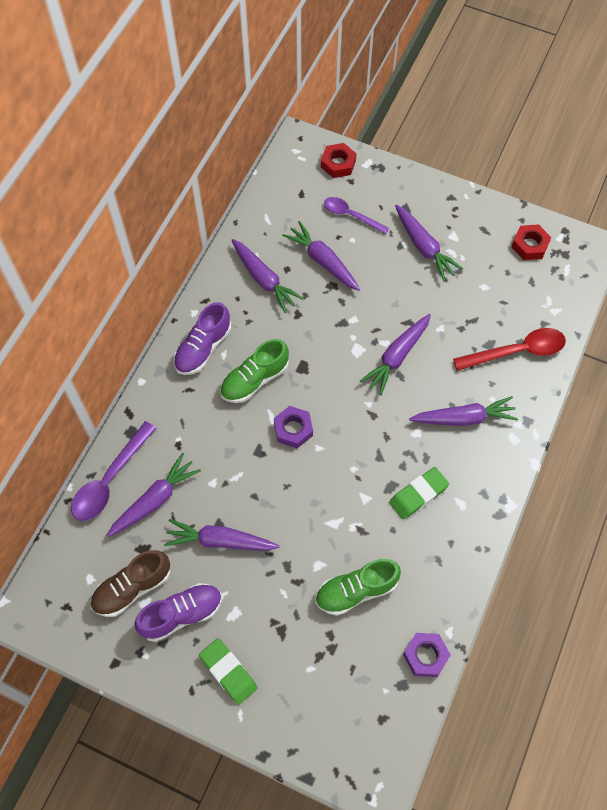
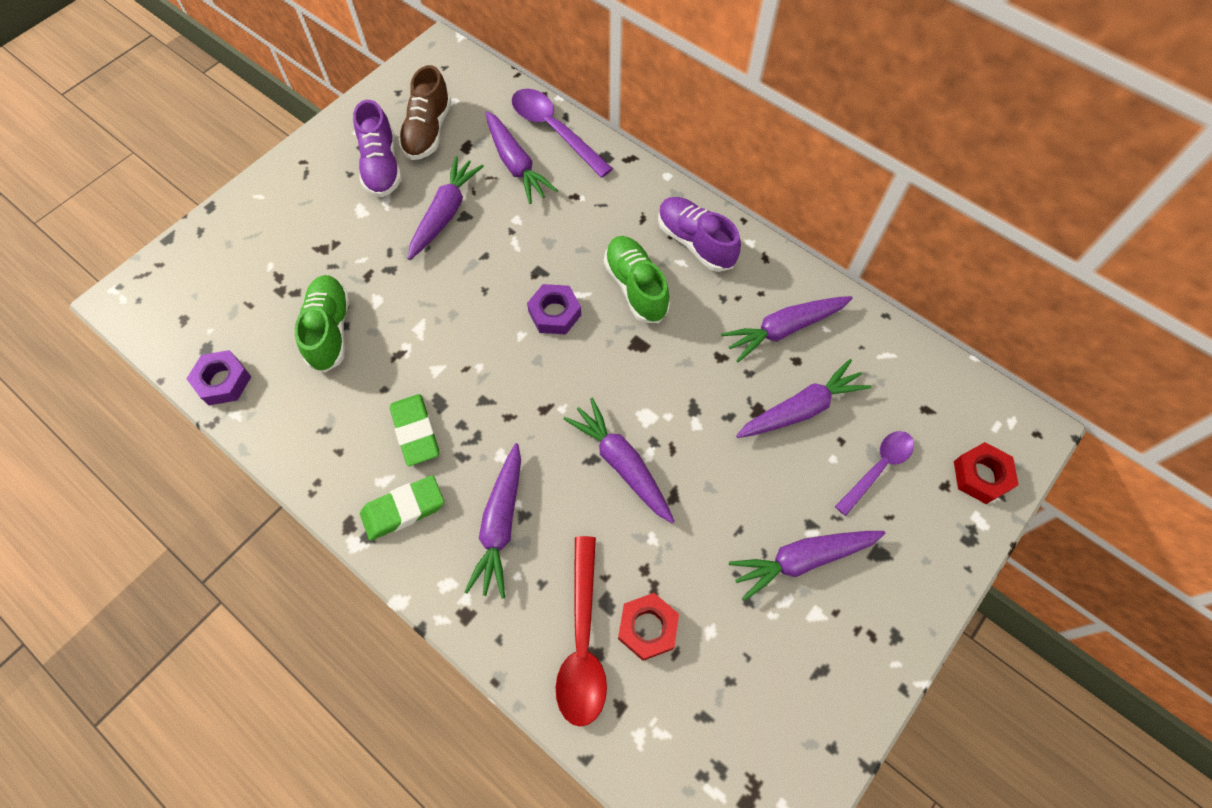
camera: 105 degrees right, 0 degrees up
brown shoe [90,550,170,617] -> brown shoe turned 150 degrees counterclockwise [398,65,451,160]
green eraser [199,638,258,705] -> green eraser moved to [360,475,444,541]
red nut [511,224,551,260] -> red nut moved to [618,593,679,661]

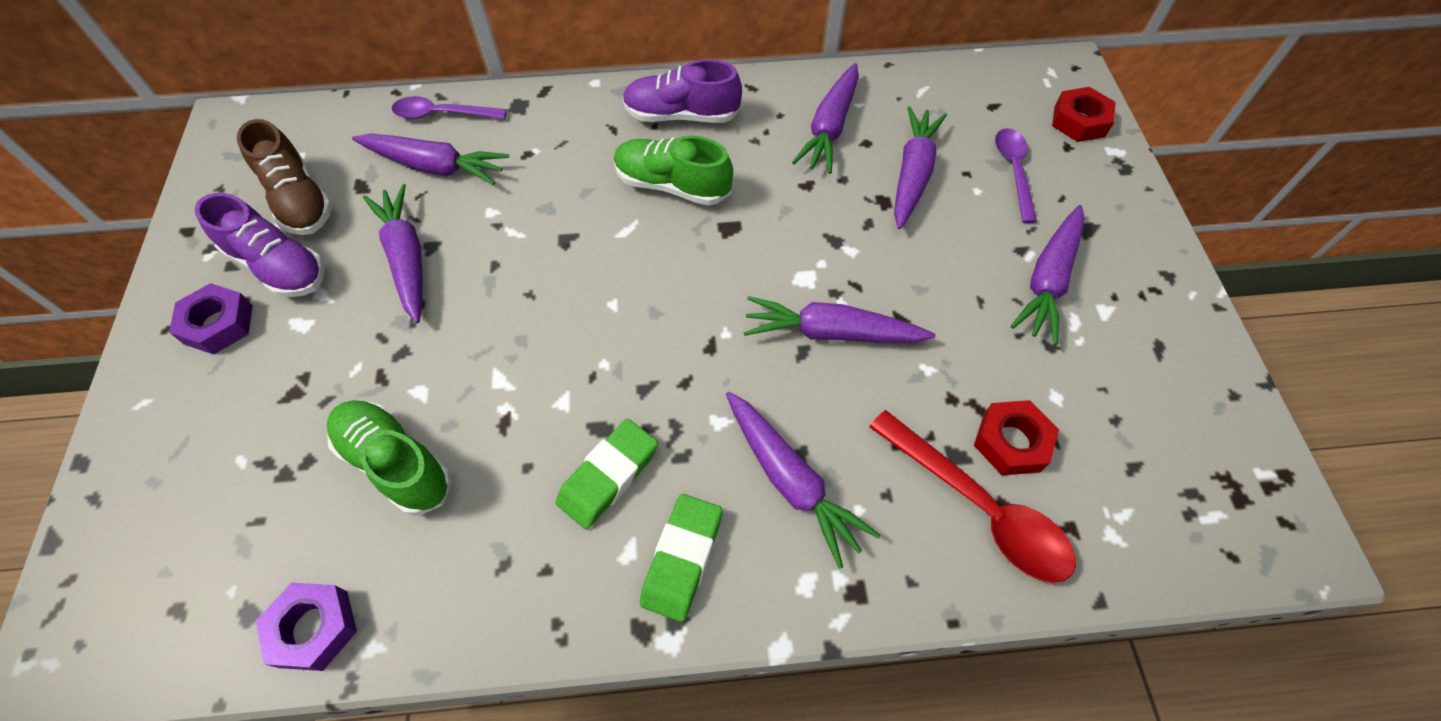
camera: 45 degrees left, 5 degrees down
green eraser [390,394,439,466] -> green eraser turned 75 degrees counterclockwise [556,419,658,529]
purple spoon [512,89,613,178] -> purple spoon [392,96,507,119], size x0.66
purple nut [527,284,581,334] -> purple nut moved to [169,283,253,355]

